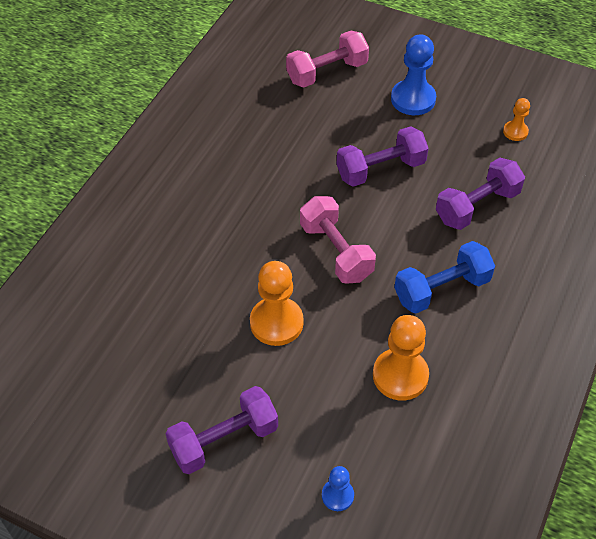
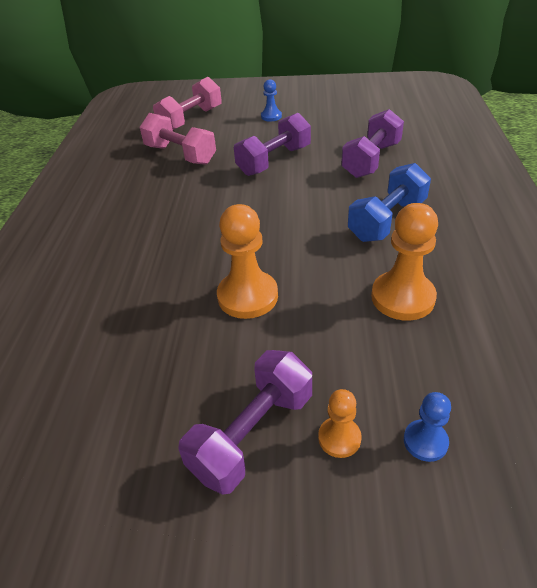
camera: 20 degrees left, 10 degrees down
pink dumbbell [300,196,376,284] -> pink dumbbell moved to [140,113,216,165]
blue pawn [391,34,436,115] -> blue pawn [261,79,282,122], size x0.54
orange pawn [503,98,530,141] -> orange pawn moved to [318,389,361,458]

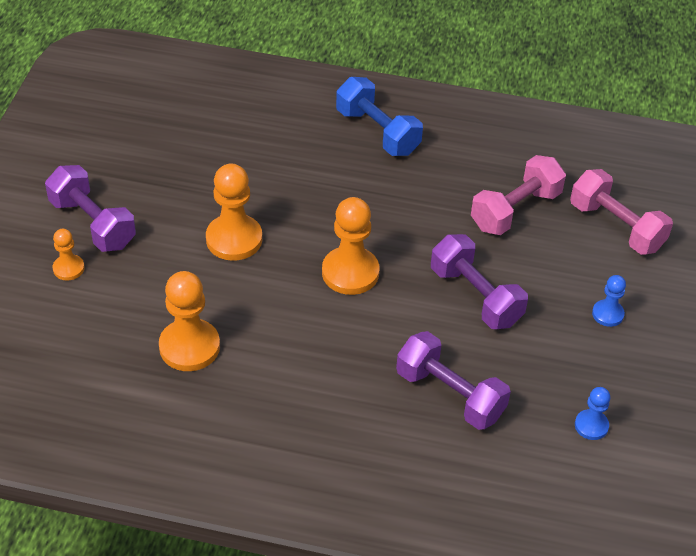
camera: 95 degrees right, 5 degrees up
blue dumbbell [348,163,431,242] -> blue dumbbell moved to [336,77,423,156]
blue pawn [404,392,451,462] -> blue pawn moved to [575,387,610,440]
none -> orange pawn [322,197,379,295]

